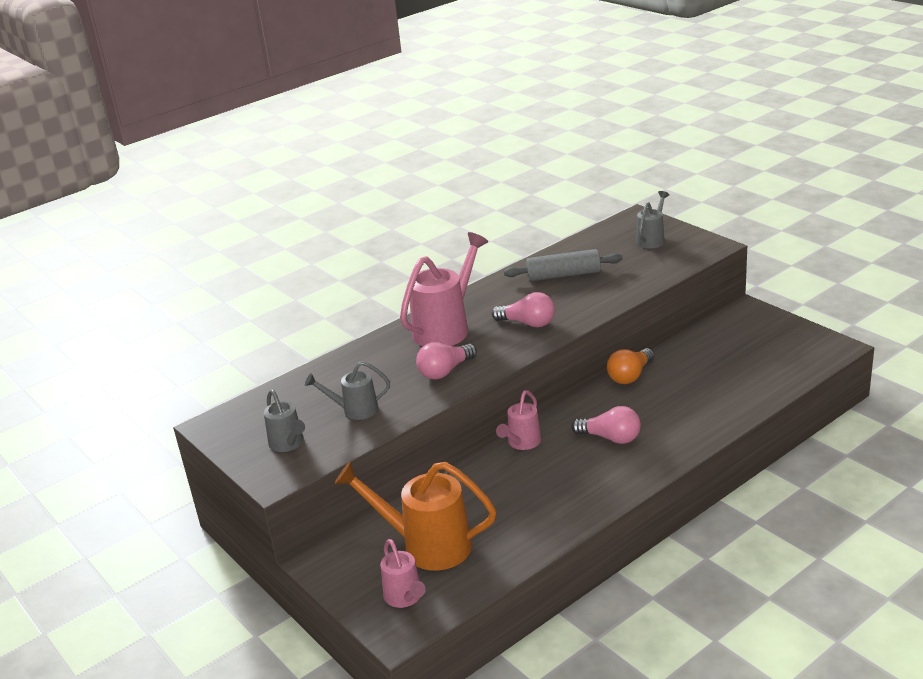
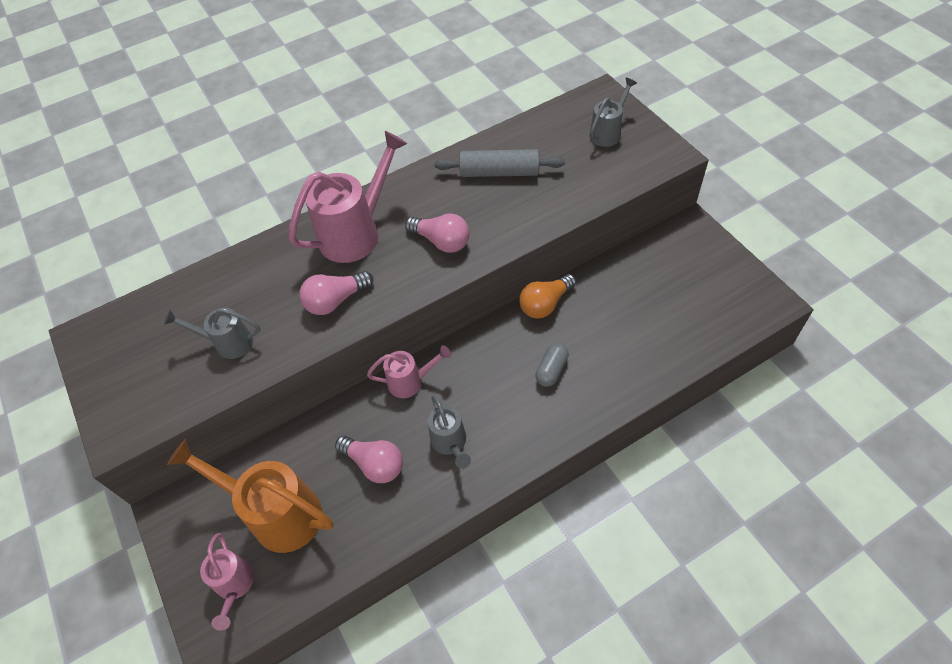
camera: 10 degrees right, 25 degrees up
grey watering can [264,389,305,452] -> grey watering can moved to [428,395,471,469]
pink watering can [496,390,541,450] -> pink watering can turned 135 degrees counterclockwise [367,345,451,398]
pink light bulb [571,406,641,444] -> pink light bulb moved to [335,436,403,483]
none -> grey capsule [535,343,569,387]

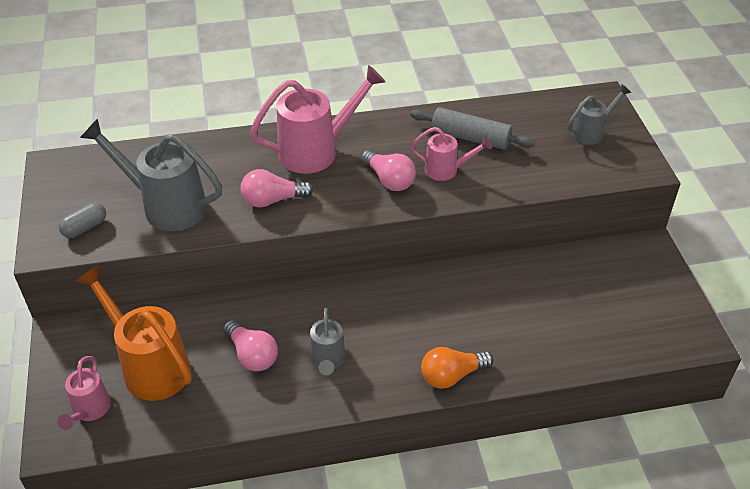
camera: 15 degrees right, 10 degrees down
grey watering can [164,308,260,359] -> grey watering can [80,119,222,231], size x1.80
pink watering can [367,345,451,398] -> pink watering can moved to [411,127,492,181]
orange light bulb [519,274,576,319] -> orange light bulb moved to [421,347,493,389]
grey capsule [535,343,569,387] -> grey capsule moved to [59,202,106,238]

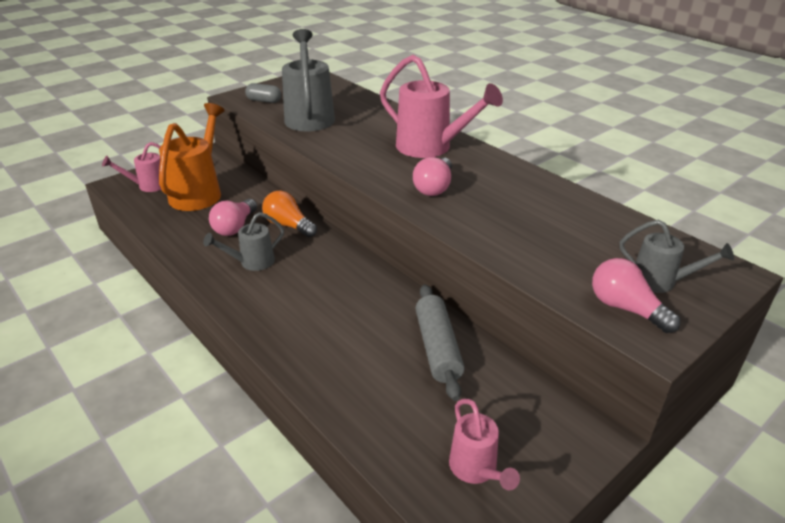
camera: 60 degrees right, 10 degrees down
pink light bulb [241,169,313,207] -> pink light bulb moved to [592,258,680,333]
grey rolling pin [411,107,535,150] -> grey rolling pin moved to [415,284,465,401]
pink watering can [411,127,492,181] -> pink watering can moved to [449,399,520,491]
orange light bulb [421,347,493,389] -> orange light bulb moved to [262,190,317,237]

